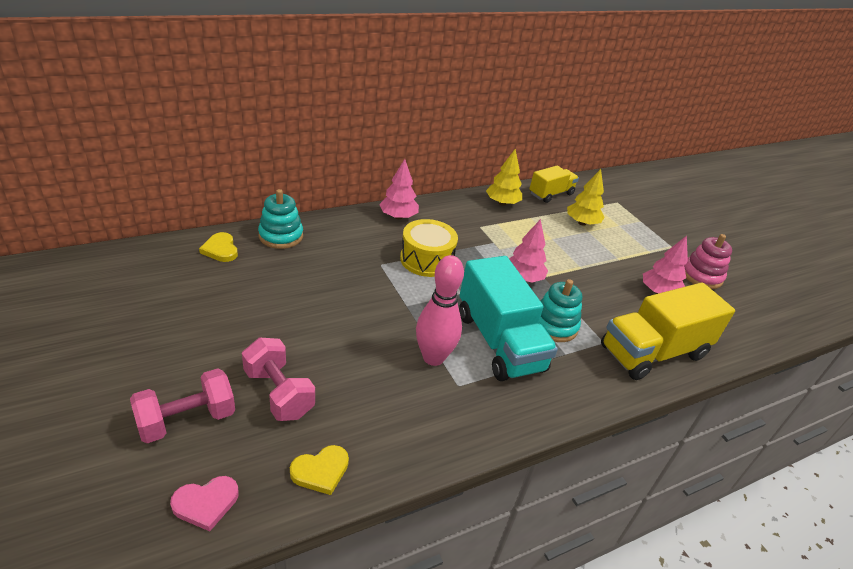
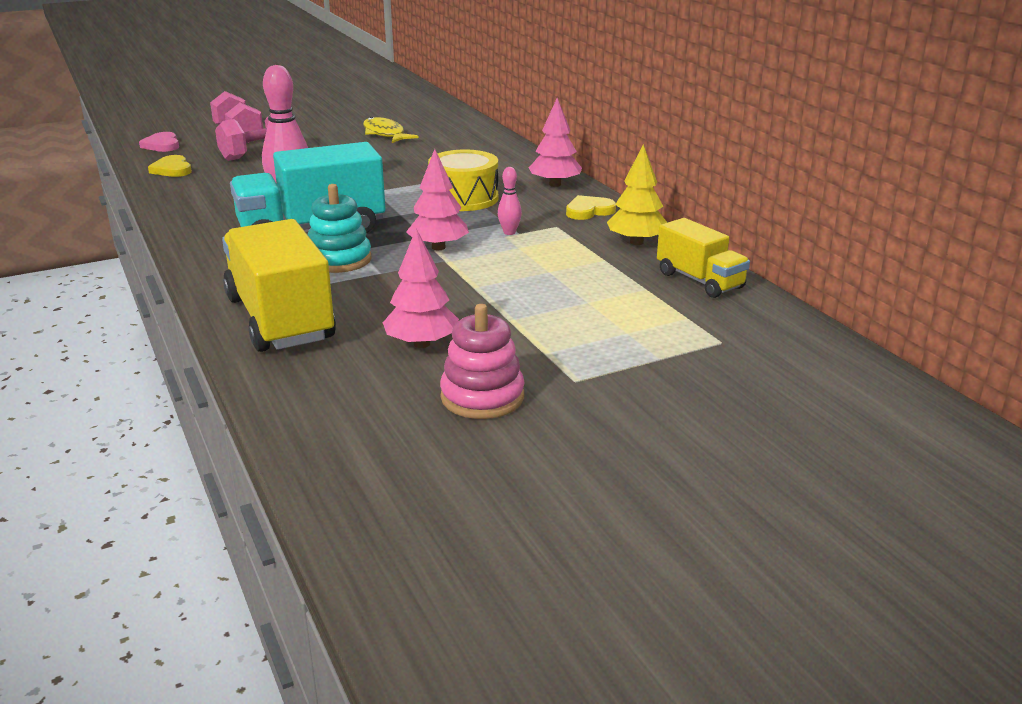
camera: 95 degrees right, 10 degrees down
yellow heart [199,232,238,262] -> yellow heart moved to [566,195,616,220]
turquoise stacking toy [258,189,303,249] -> none
yellow tree [567,169,605,226] -> none
none -> yellow fish [363,117,419,143]
none -> pink bowling pin [498,167,522,235]

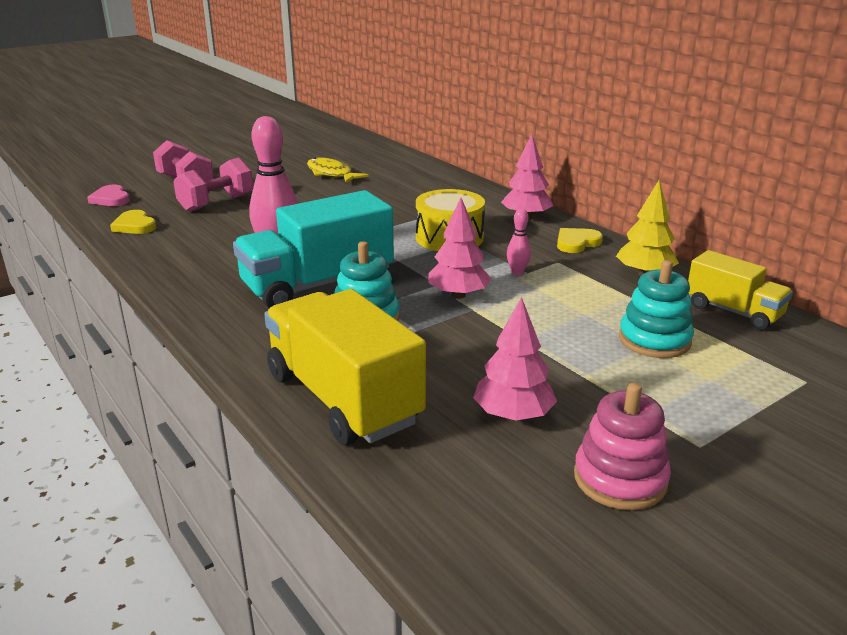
camera: 10 degrees left, 0 degrees up
none -> turquoise stacking toy [619,260,694,358]

